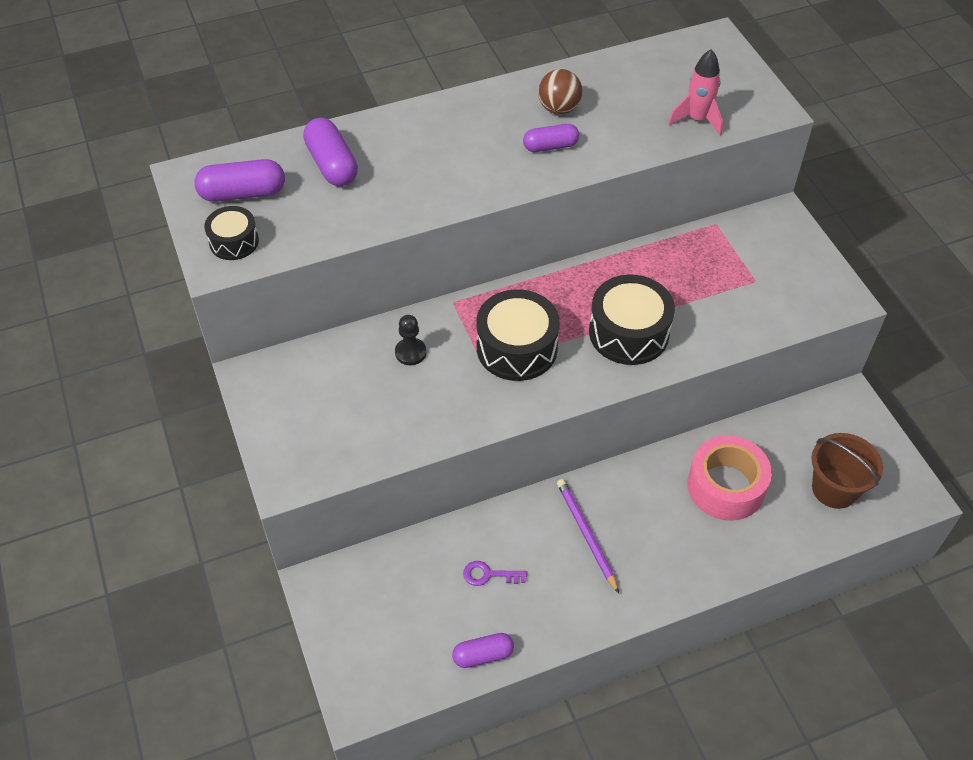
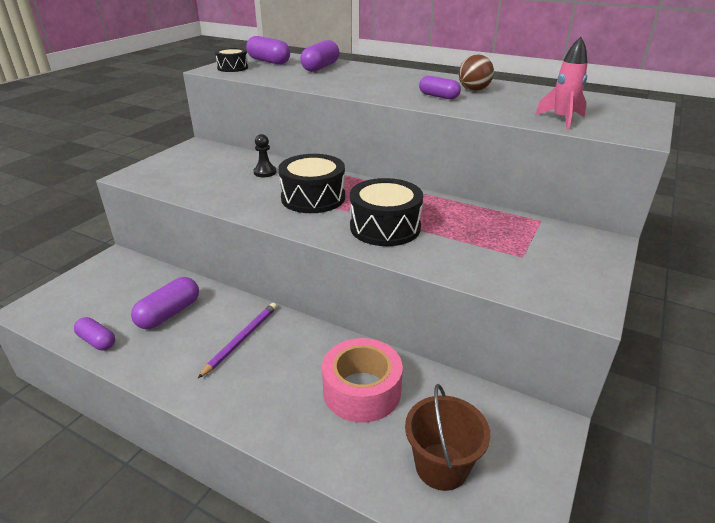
camera: 50 degrees right, 20 degrees down
purple key [463,561,527,586] -> purple capsule [131,277,199,329]

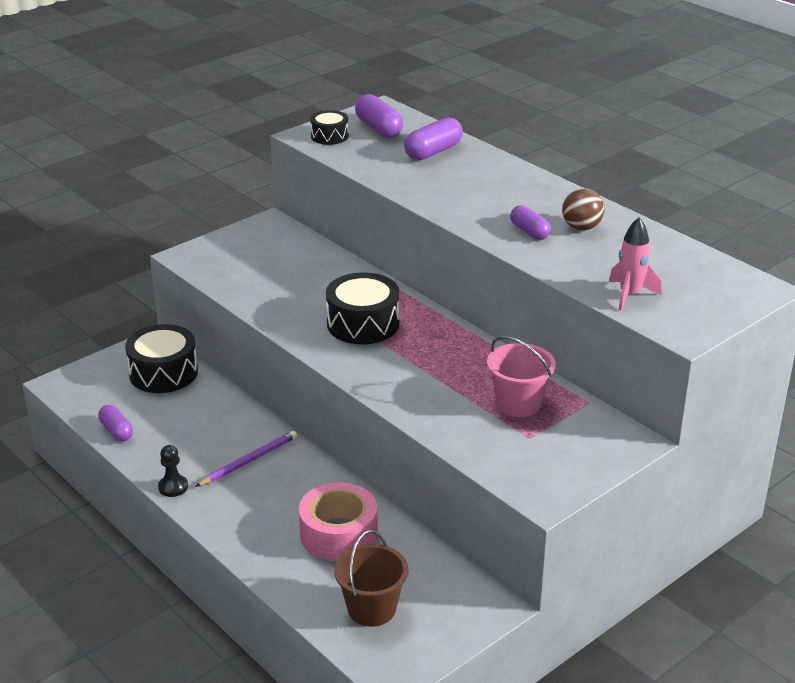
camera: 20 degrees right, 0 degrees up
purple capsule [131,277,199,329] -> none
black pawn [253,134,276,177] -> black pawn moved to [158,445,188,497]
black drum [350,178,423,246] -> black drum moved to [125,324,198,393]
none -> pink bucket [487,336,556,417]

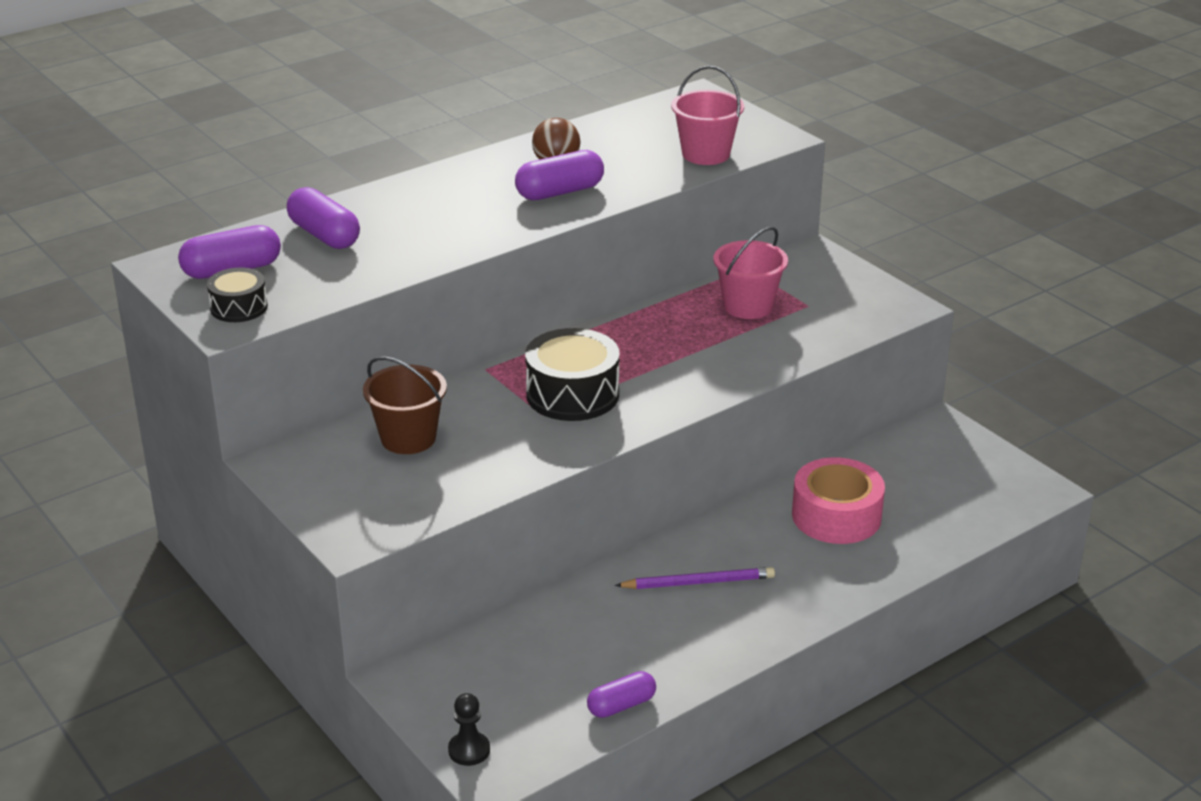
camera: 85 degrees left, 0 degrees up
black drum [125,324,198,393] -> none
black pawn [158,445,188,497] -> black pawn moved to [448,693,490,766]
purple pencil [195,430,297,487] -> purple pencil turned 120 degrees clockwise [615,567,775,589]
brown bucket [334,530,408,627] -> brown bucket moved to [363,356,447,454]
purple capsule [510,205,551,240] -> purple capsule [515,150,604,200], size x1.51
pink rocket [609,217,662,311] -> pink bucket [671,66,744,165]

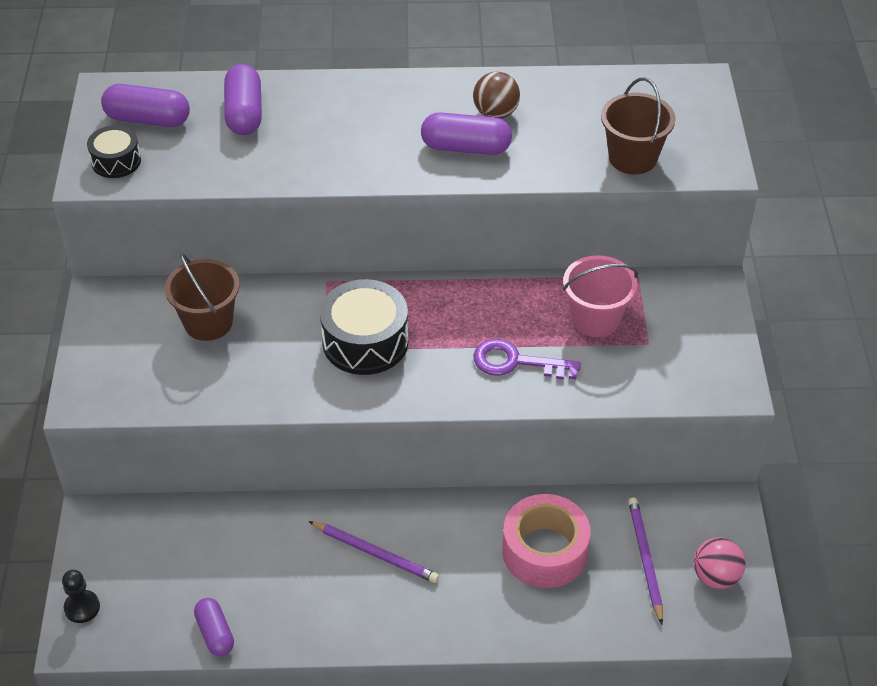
camera: 35 degrees right, 15 degrees up
purple capsule [587,671,656,718] -> purple capsule turned 60 degrees clockwise [194,598,234,657]
pink bucket [671,66,744,165] -> brown bucket [601,77,676,174]
none -> purple key [473,339,581,379]
none -> purple pencil [628,497,663,624]
none -> pink ball [694,537,746,589]

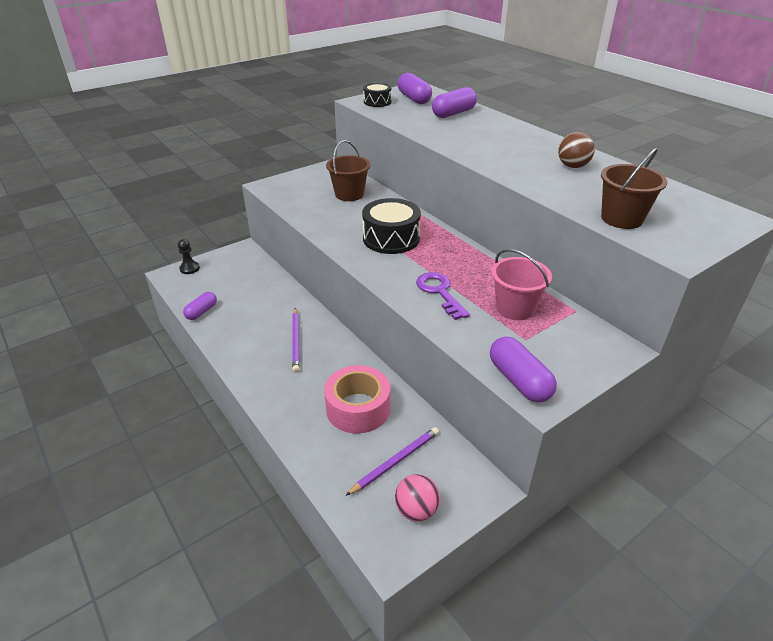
camera: 55 degrees right, 10 degrees down
purple capsule [421,112,512,155] -> purple capsule moved to [490,336,557,402]

